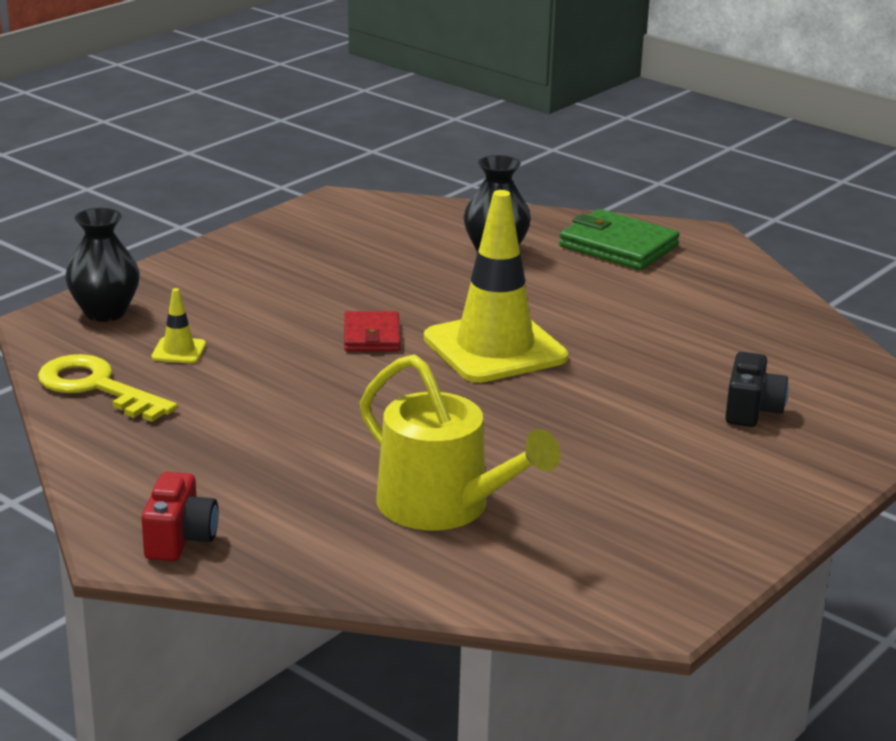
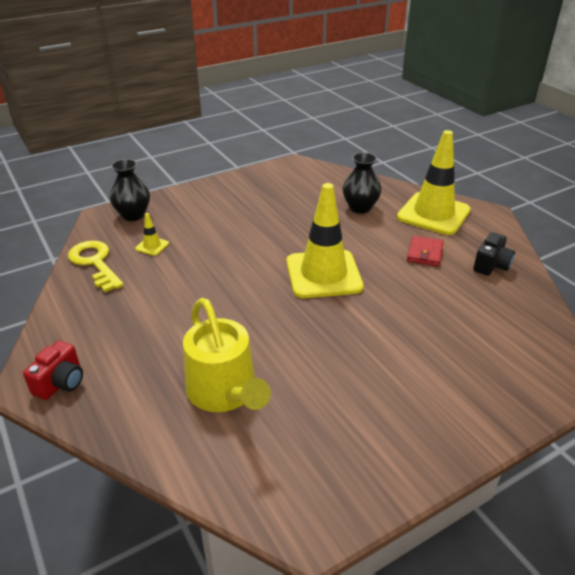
camera: 20 degrees right, 10 degrees up
red wallet [344,311,400,351] -> red wallet moved to [407,236,444,266]
green wallet [559,209,680,270] -> yellow traffic cone [397,130,471,235]
black camera [725,352,789,427] -> black camera moved to [473,232,515,276]

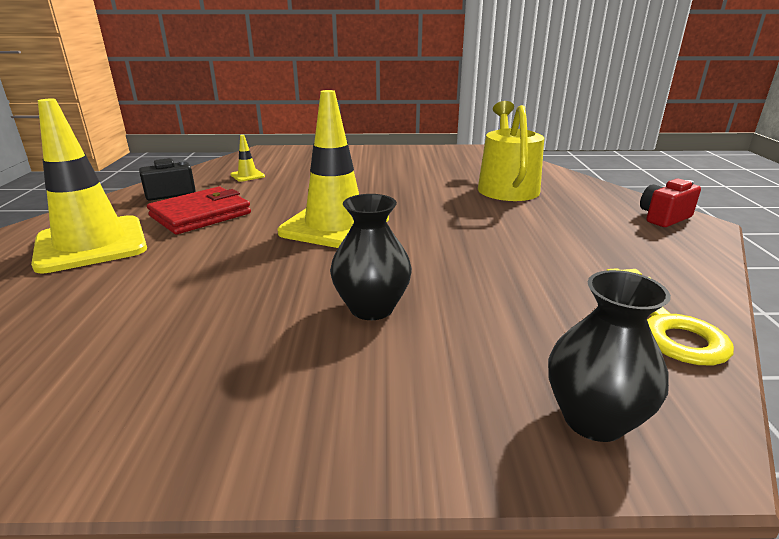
camera: 150 degrees left, 10 degrees down
yellow traffic cone [135,213,169,256] -> yellow traffic cone moved to [231,135,265,182]
black vase [342,152,382,214] -> black vase moved to [330,194,412,320]
red wallet [407,236,444,266] -> red wallet [147,187,251,234], size x1.58

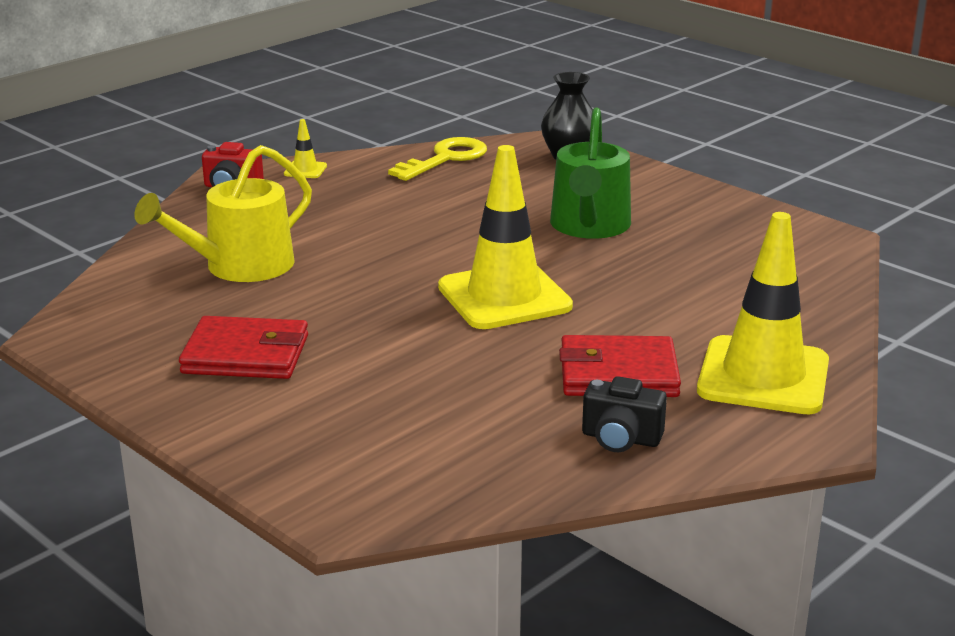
camera: 135 degrees left, 0 degrees up
yellow traffic cone [231,135,265,182] -> yellow traffic cone moved to [284,119,327,178]
black vase [330,194,412,320] -> green watering can [550,107,631,239]
none -> red wallet [179,316,308,379]

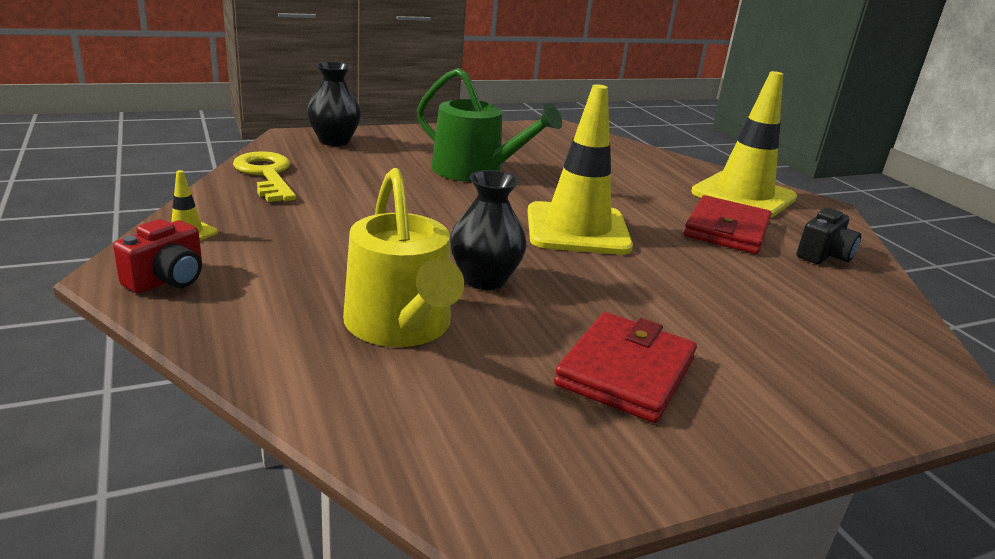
camera: 70 degrees left, 0 degrees up
none -> black vase [450,170,527,290]

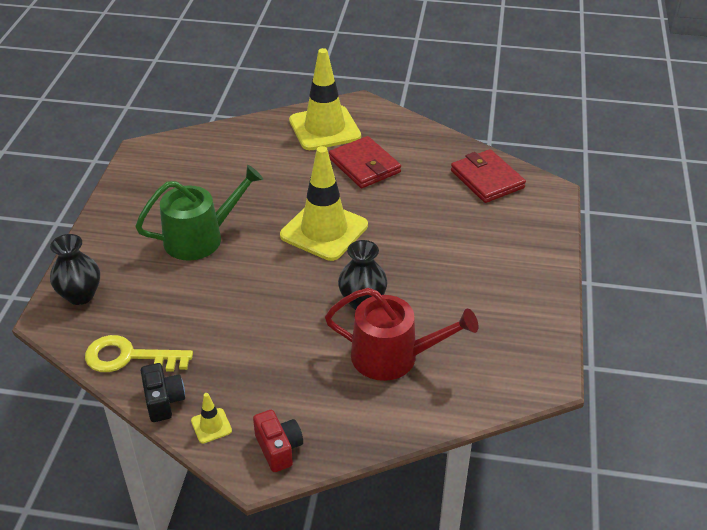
camera: 55 degrees left, 15 degrees up
yellow watering can [343,168,464,347] -> red watering can [325,288,479,381]
red wallet [554,312,697,423] -> red wallet moved to [451,149,526,203]
black camera [797,207,861,264] -> black camera moved to [141,363,185,422]

